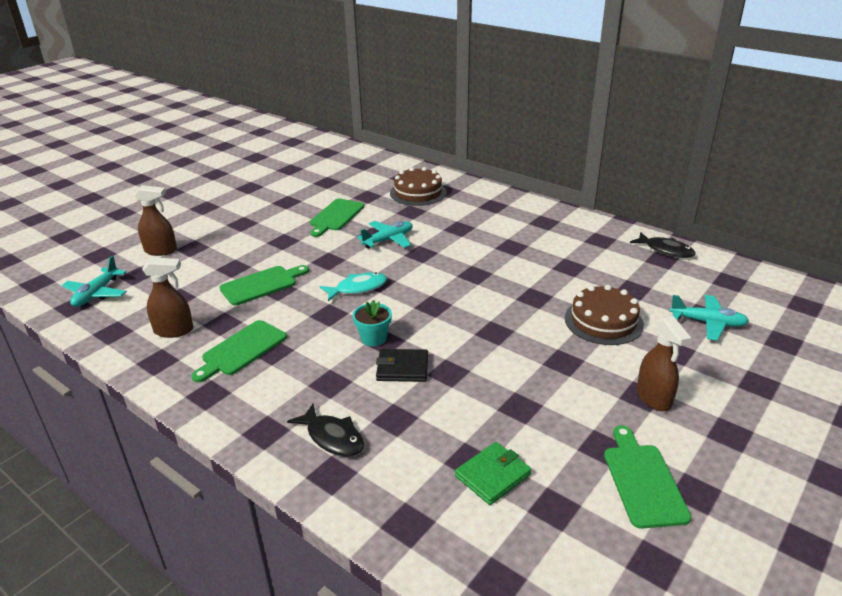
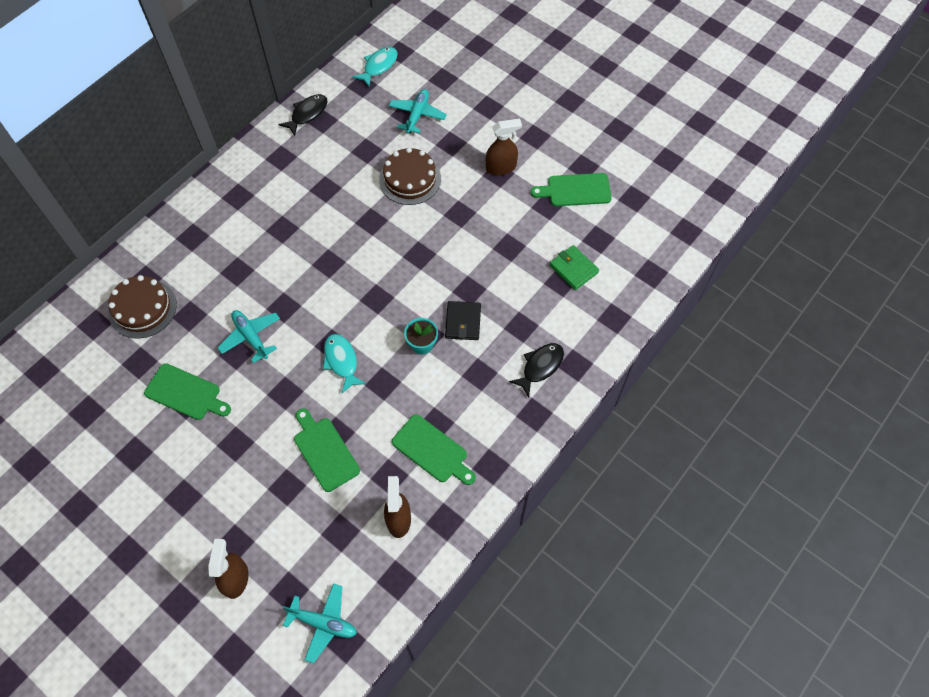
camera: 90 degrees left, 30 degrees up
none -> turquoise fish [352,47,398,88]

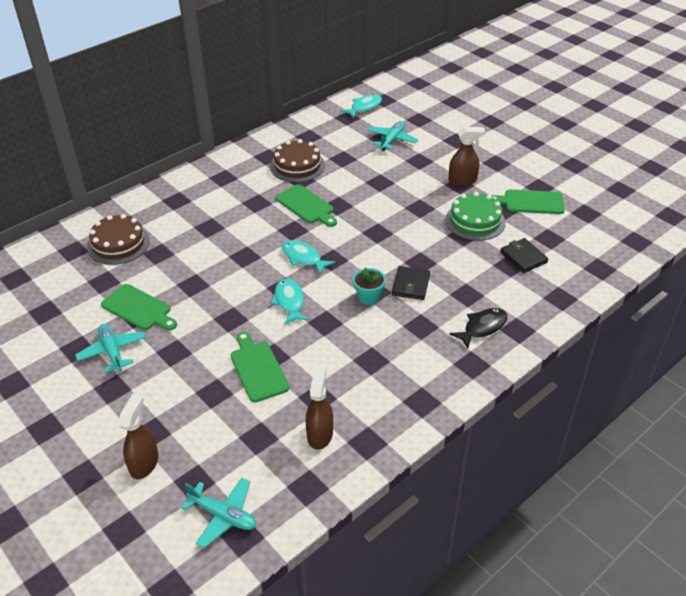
camera: 10 degrees right, 20 degrees down
turquoise plane [218,310,280,363] -> turquoise plane moved to [75,324,146,373]
black fish [278,94,328,136] -> none
brown cake [379,147,441,205] -> brown cake moved to [270,139,325,182]
green cutting board [392,414,476,485] -> green cutting board moved to [276,184,337,227]
green wallet [550,245,599,290] -> black wallet [500,238,548,273]
none -> turquoise fish [282,240,336,274]
none -> green cake [445,192,506,241]

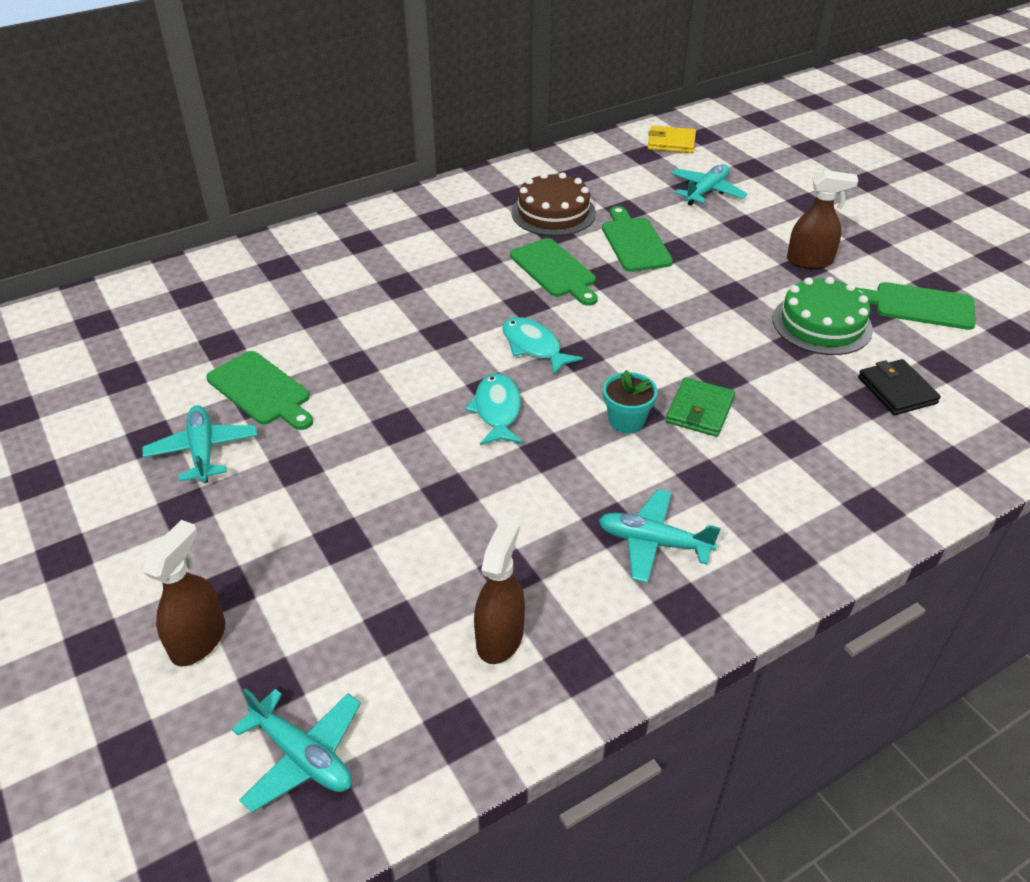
camera: 10 degrees right, 0 degrees up
brown cake [87,214,150,265] -> none
green cutting board [231,332,289,402] -> green cutting board moved to [602,206,673,272]
turquoise fish [340,94,382,118] -> yellow wallet [648,126,696,153]
black wallet [392,266,430,300] -> green wallet [666,377,735,437]
black fish [450,308,507,349] -> none
none -> turquoise plane [599,489,721,583]

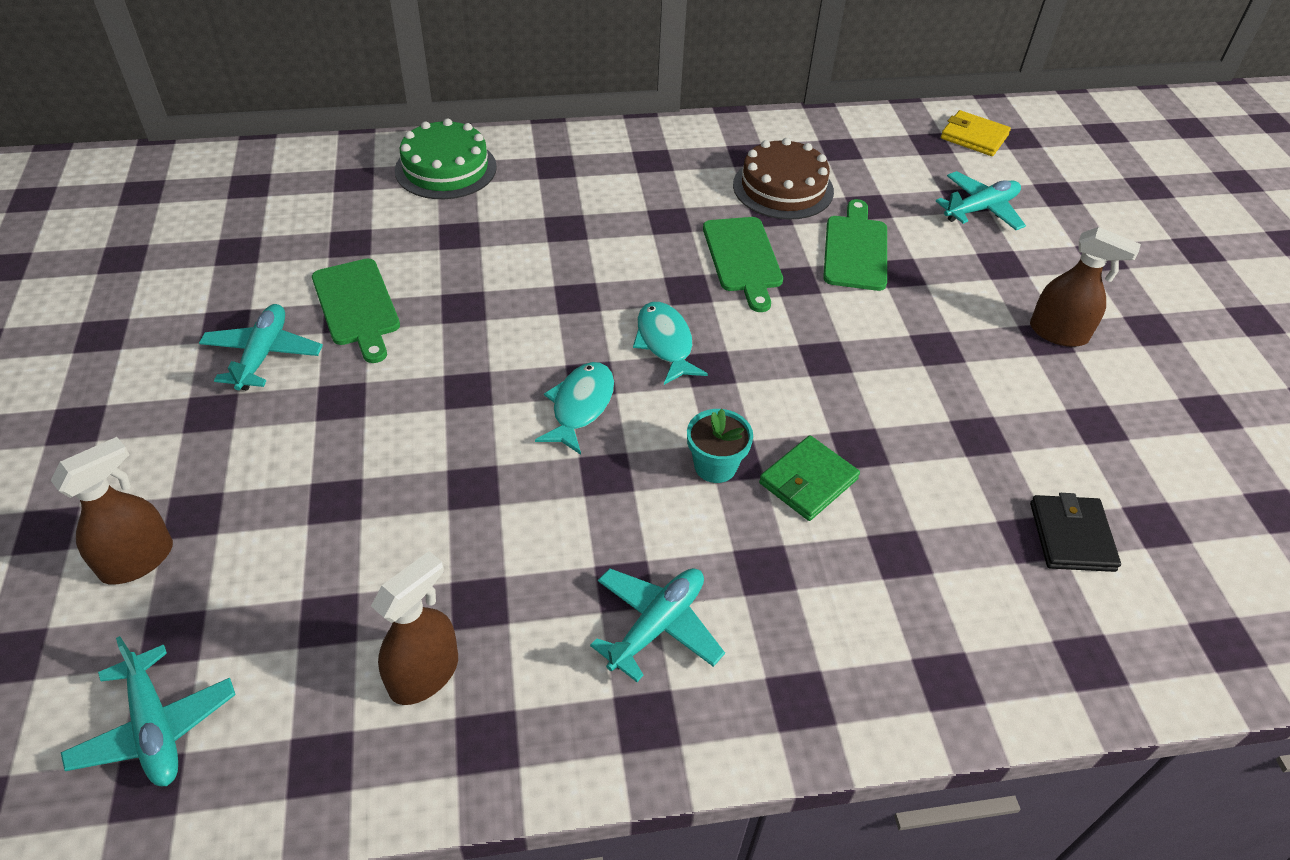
camera: 20 degrees right, 5 degrees up
turquoise plane [599,489,721,583] -> turquoise plane turned 90 degrees clockwise [590,568,725,682]
green cake [773,277,873,355] -> green cake moved to [395,118,497,199]
green cutting board [855,282,976,330] -> none

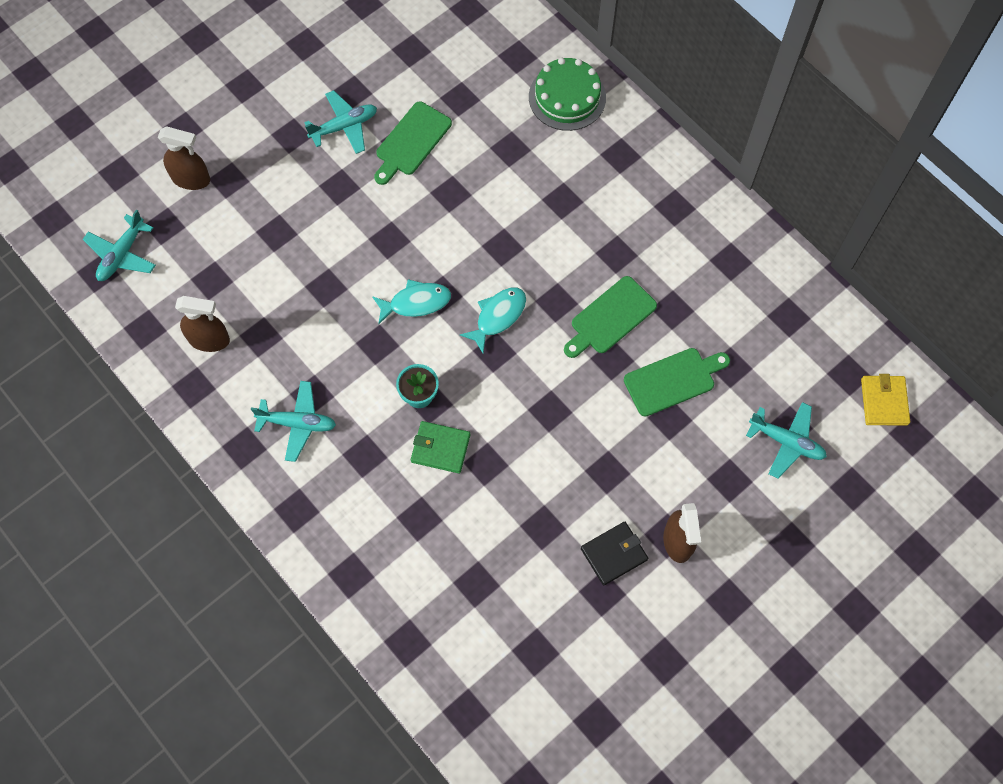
camera: 60 degrees right, 20 degrees up
brown cake [733,138,834,220] -> none
black wallet [1030,493,1121,572] -> black wallet moved to [581,522,648,585]

